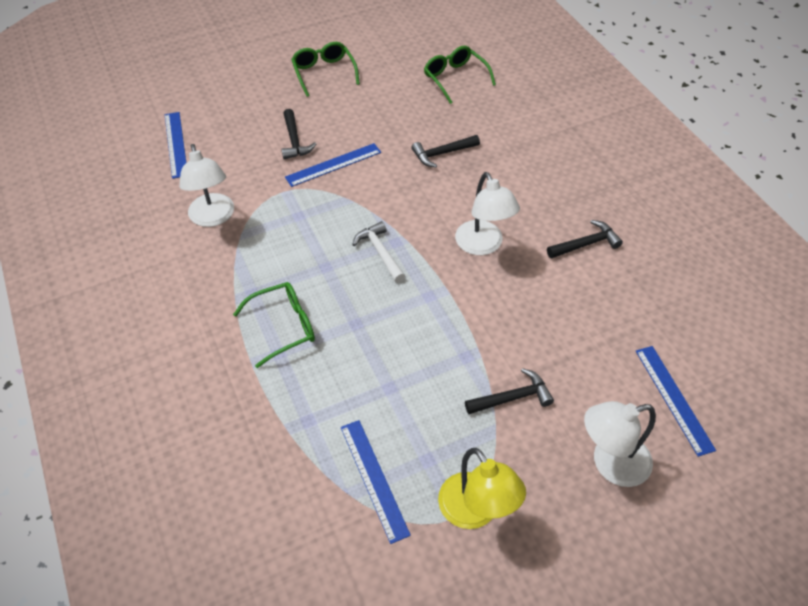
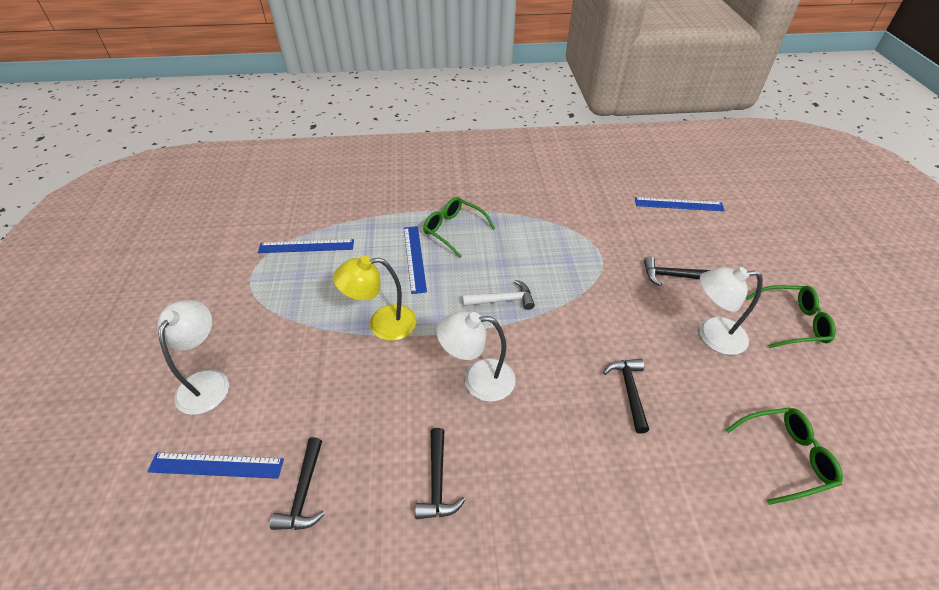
camera: 110 degrees right, 5 degrees down
white lamp [179,144,234,227] -> white lamp moved to [699,267,763,355]
green glasses [233,282,315,368] -> green glasses turned 135 degrees clockwise [423,197,496,258]
blue ruler [285,143,381,187] -> blue ruler moved to [404,226,427,294]
yellow lamp [438,448,526,529] -> yellow lamp moved to [333,256,417,341]
black hammer [465,368,554,414] -> black hammer moved to [270,437,325,530]

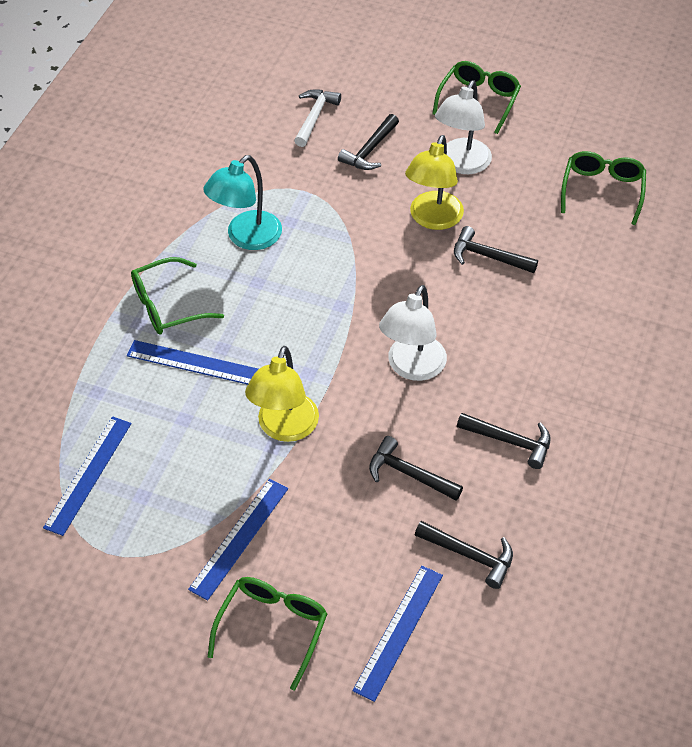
camera: 65 degrees left, 5 degrees up
white lamp [157,300,229,415] -> green glasses [208,577,328,691]
white hammer [463,280,535,310] -> white hammer moved to [294,89,341,147]
blue ruler [635,197,725,211] -> blue ruler moved to [188,479,288,601]
none -> turquoise lamp [203,155,282,250]
none -> black hammer [369,436,463,501]
none -> yellow lamp [405,135,464,230]

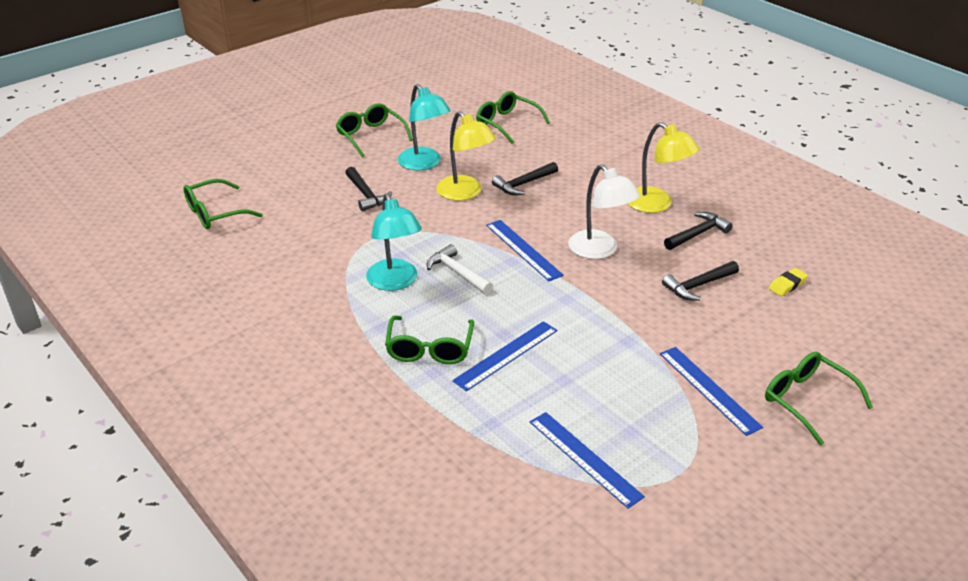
camera: 60 degrees left, 15 degrees down
yellow lamp [245,346,319,442] -> yellow lamp moved to [627,122,699,213]
white hammer [294,89,341,147] -> white hammer moved to [427,244,493,294]
blue ruler [352,566,443,702] -> blue ruler moved to [486,220,564,281]
black hammer [415,521,513,589] -> yellow eraser [769,268,808,296]
white lamp [435,80,492,174] -> turquoise lamp [398,84,451,170]
none -> green glasses [184,179,263,229]

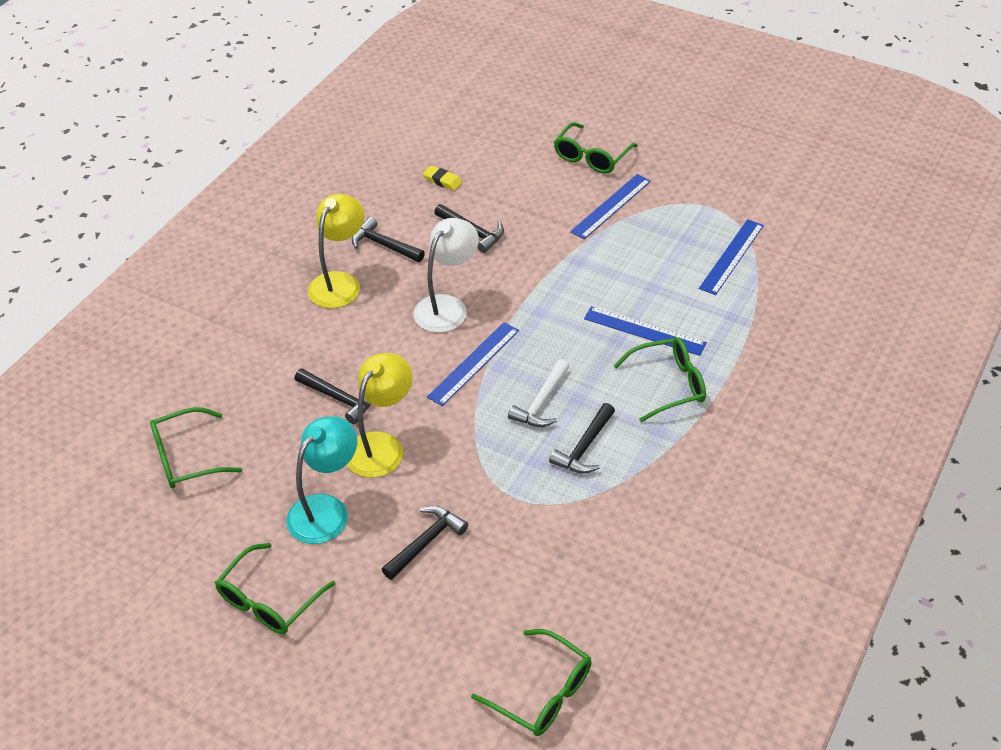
camera: 110 degrees left, 10 degrees up
turquoise lamp [366,194,422,291] -> black hammer [549,403,615,474]
green glasses [476,91,550,144] -> green glasses turned 45 degrees clockwise [150,407,242,488]

